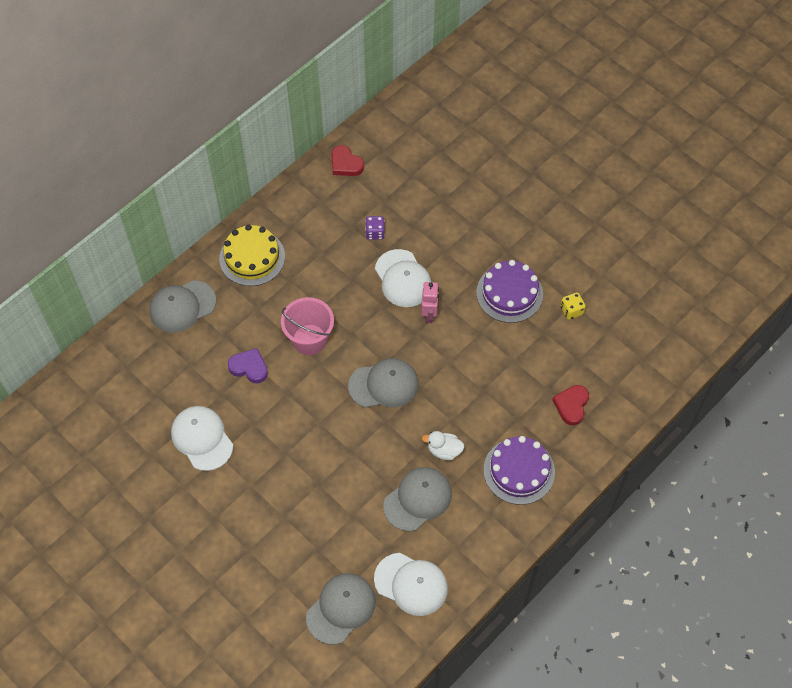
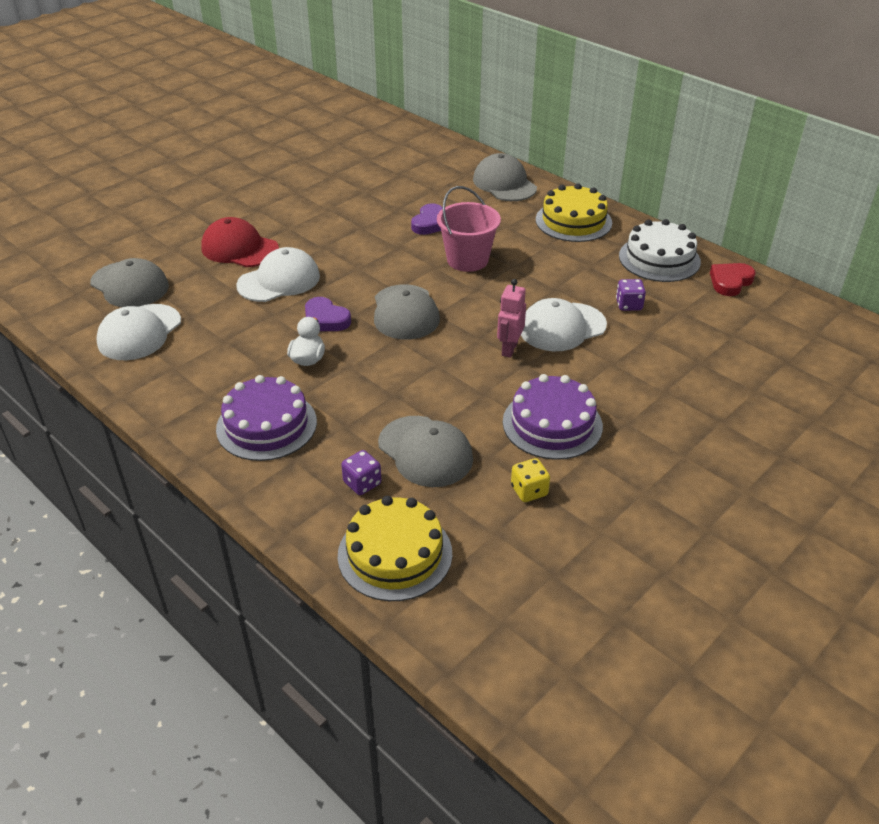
camera: 90 degrees right, 20 degrees down
white cap [171,406,233,471] -> white cap moved to [236,247,320,302]
grey cap [383,467,452,531] -> grey cap moved to [378,416,473,487]
pink robot [421,282,439,323] -> pink robot turned 105 degrees clockwise [497,279,526,358]
red heart [552,385,589,425] -> purple dice [341,450,381,495]
none -> red cap [201,217,279,267]
none -> purple heart [305,297,351,331]
none -> yellow cake [338,496,452,601]
none -> white cake [619,219,701,282]

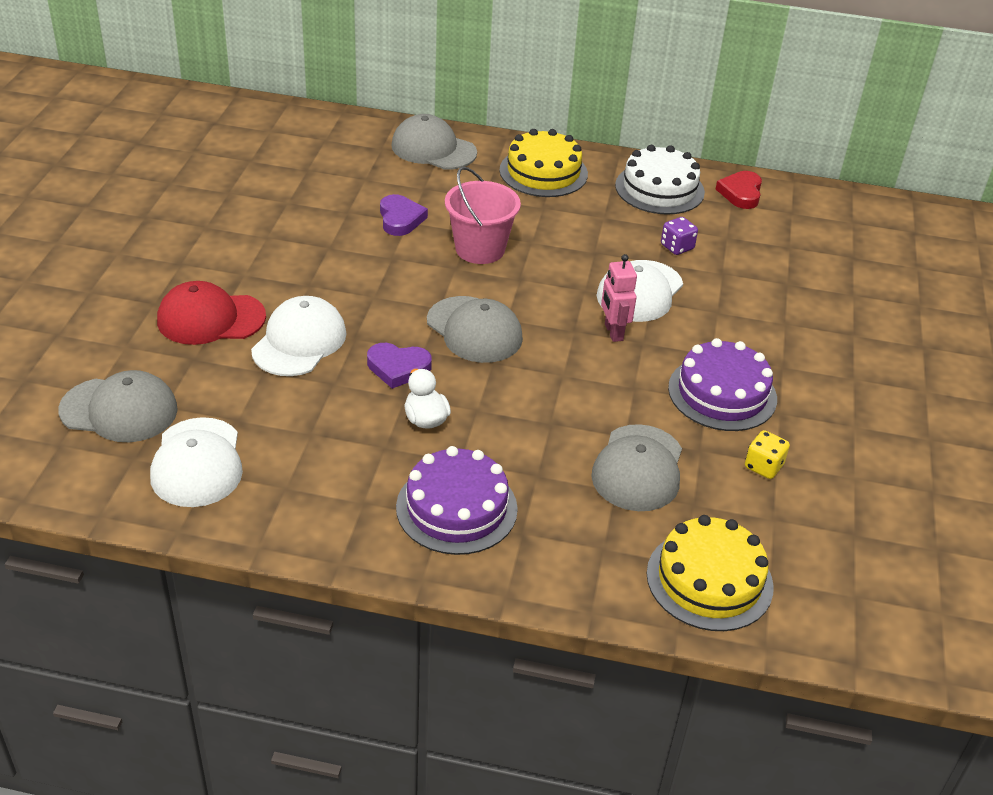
camera: 35 degrees left, 0 degrees up
purple dice [341,450,381,495] -> none
grey cap [378,416,473,487] -> grey cap turned 90 degrees clockwise [591,424,682,511]

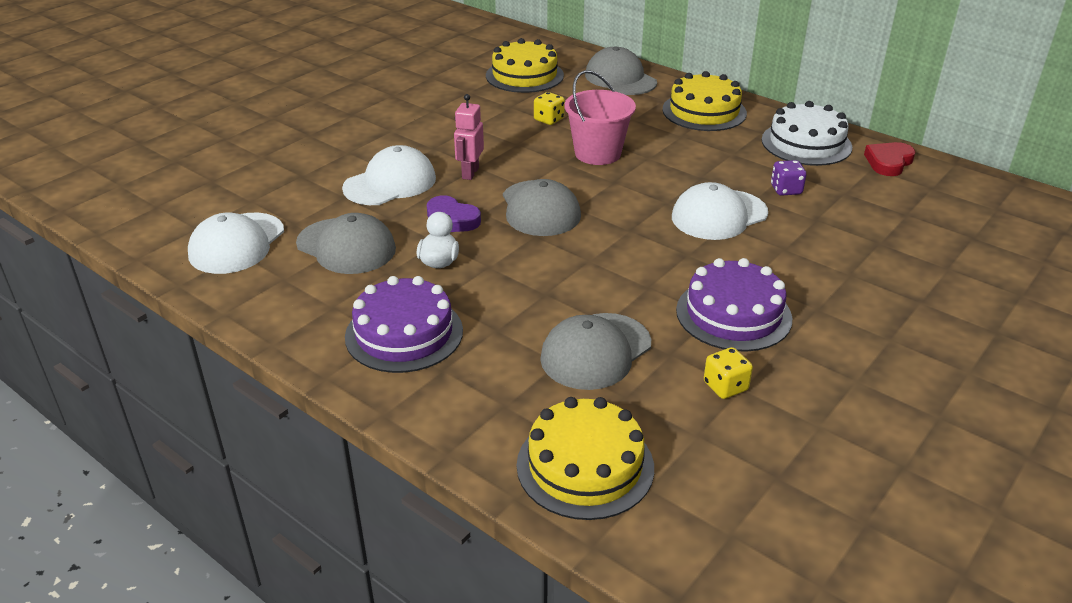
camera: 30 degrees right, 5 degrees down
grey cap [58,370,178,442] -> grey cap moved to [296,213,396,274]
red cap [157,281,266,345] -> none
purple heart [380,194,428,236] -> yellow dice [534,92,565,125]
pink robot [601,254,637,342] -> pink robot moved to [454,94,484,180]
none -> yellow cake [486,38,564,93]

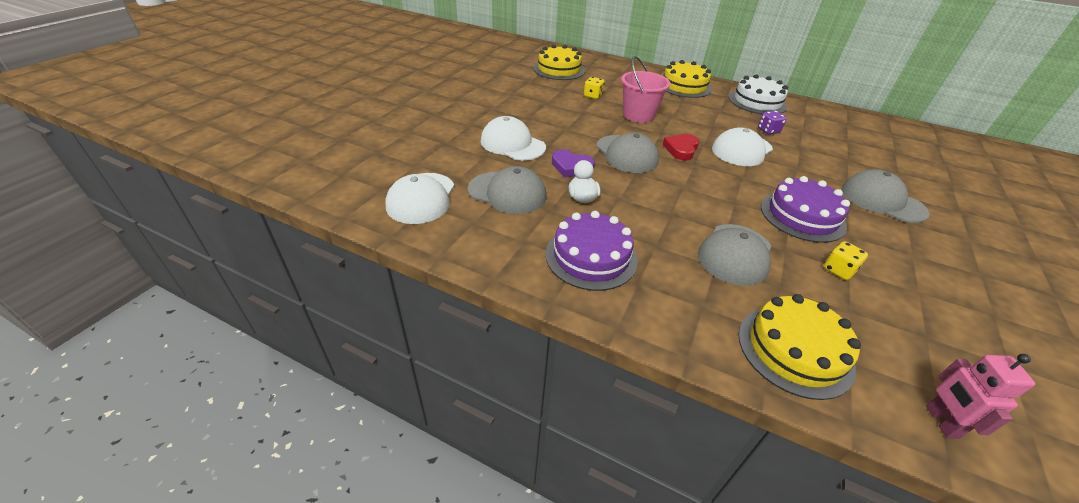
camera: 15 degrees left, 5 degrees up
white cap [342,145,436,205] -> white cap turned 90 degrees counterclockwise [481,116,546,161]
pink robot [454,94,484,180] -> pink robot moved to [926,354,1035,439]
grey cap [585,47,657,95] -> grey cap moved to [841,169,929,223]
red heart [864,142,915,176] -> red heart moved to [663,134,699,160]

